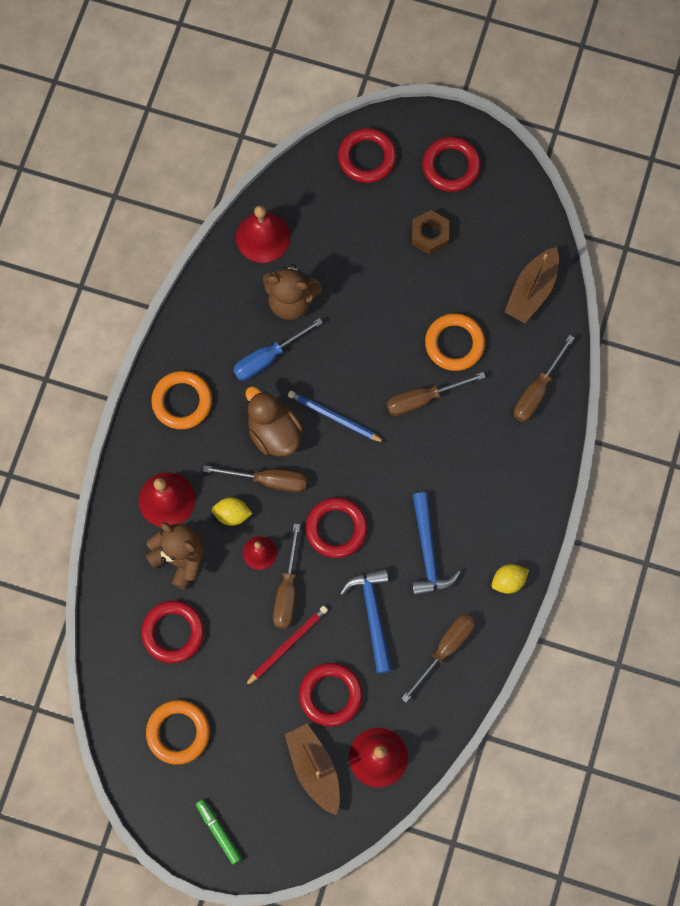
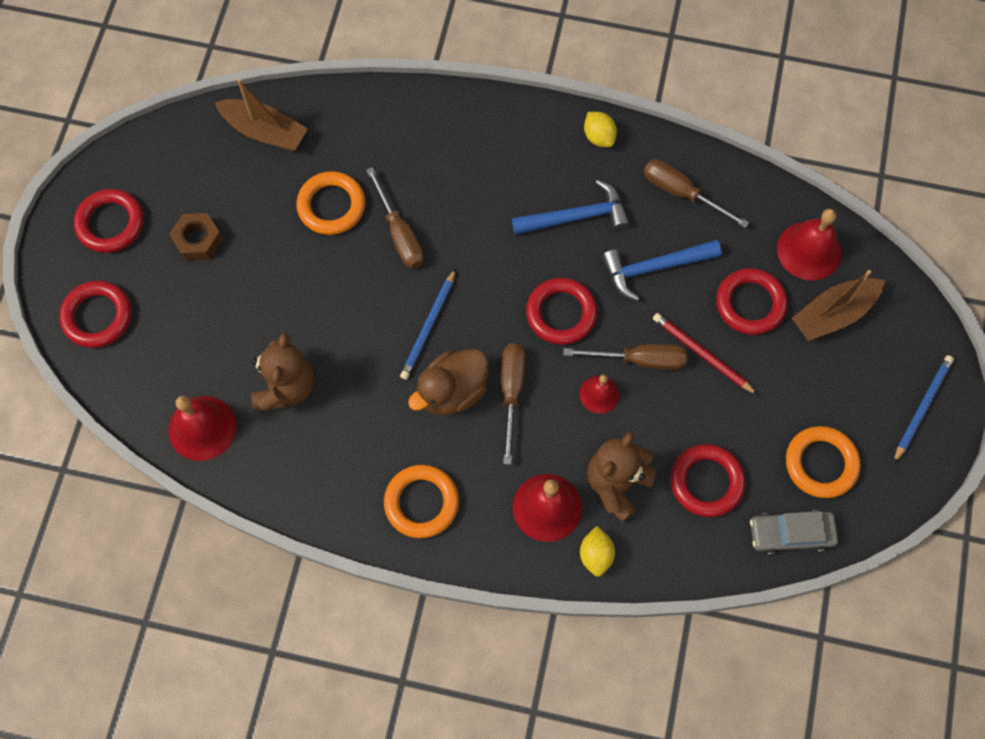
camera: 95 degrees left, 5 degrees down
green marker [196,799,242,864] -> blue pencil [893,355,954,464]
yellow lemon [212,497,253,526] -> yellow lemon moved to [580,526,615,577]
blue screwdriver [233,318,323,381] -> none
brown screwdriver [514,335,575,422] -> none
none -> grey car [750,510,838,555]

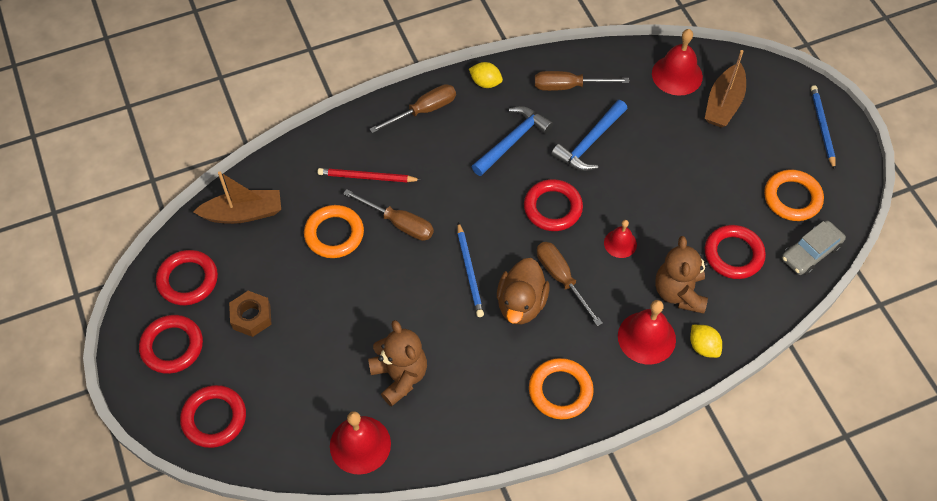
camera: 35 degrees left, 10 degrees down
brown screwdriver [563,344,688,370] -> brown screwdriver moved to [370,84,456,133]
red pencil [653,313,758,395] -> red pencil moved to [317,168,421,182]
red ring [716,268,788,335] -> red ring moved to [156,250,218,305]

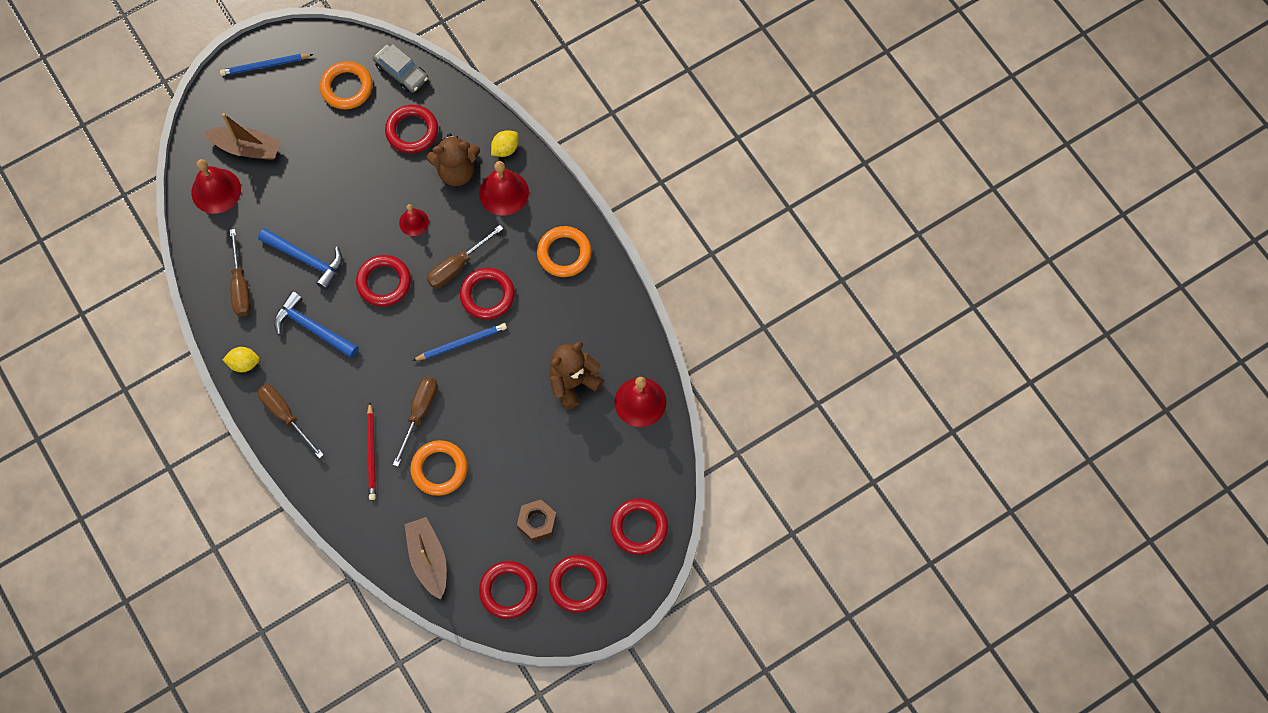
camera: 100 degrees left, 10 degrees up
yellow lemon [469,62,503,88] -> yellow lemon turned 75 degrees clockwise [222,347,260,372]
brown duck [497,258,550,324] -> red ring [460,268,515,320]

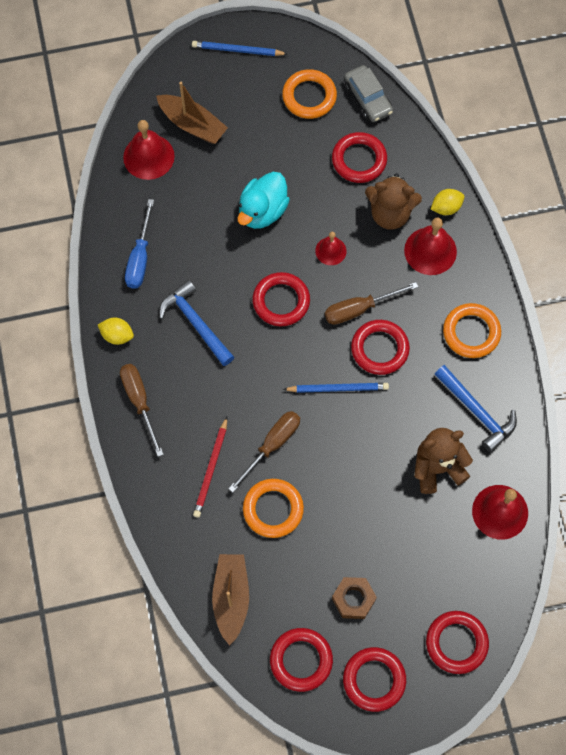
camera: 20 degrees right, 0 degrees up
brown screwdriver [230,229,251,316] -> blue screwdriver [125,199,154,289]
blue hammer [258,228,343,290] -> blue hammer moved to [434,365,517,453]
none -> turquoise duck [237,172,290,229]

